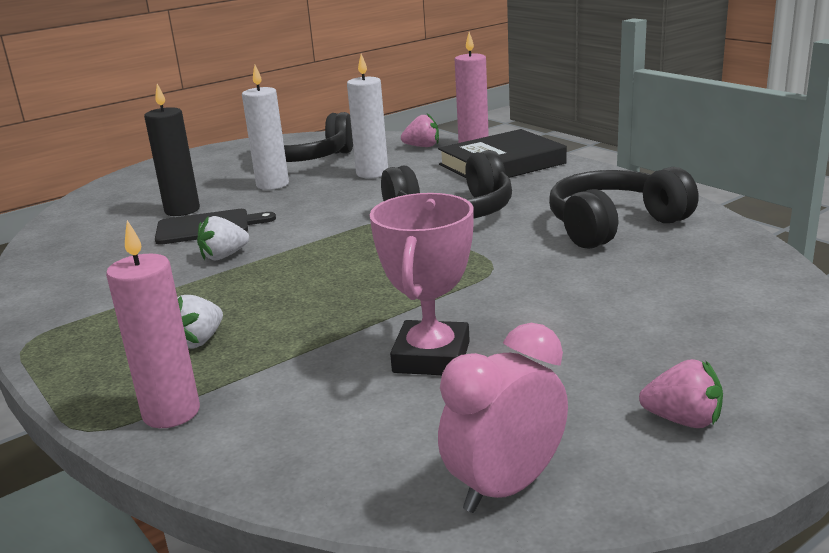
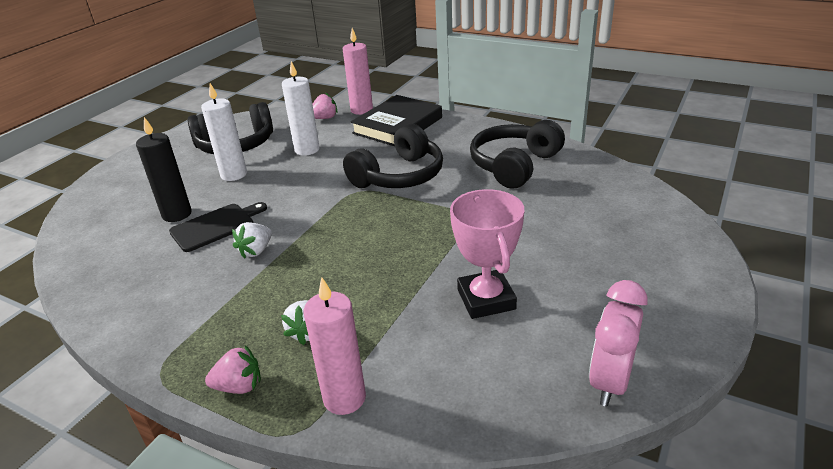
camera: 25 degrees left, 10 degrees up
pink strawberry [639,359,723,428] -> pink strawberry moved to [205,345,261,394]

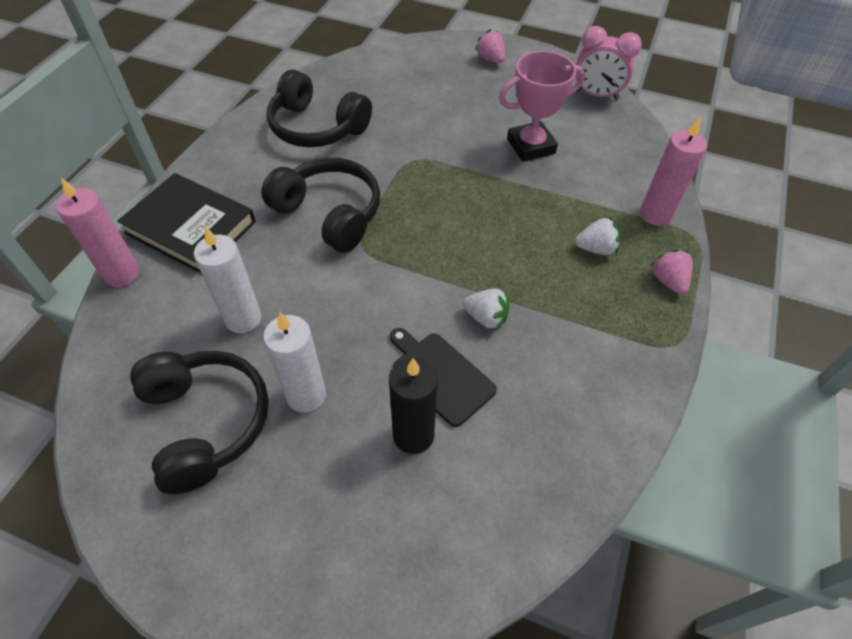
camera: 100 degrees left, 20 degrees up
pink strawberry [312,93,337,119] -> pink strawberry moved to [475,29,505,63]

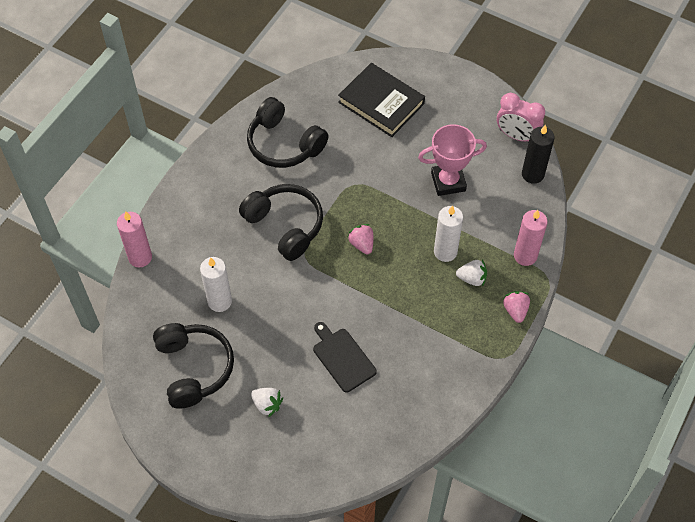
camera: 10 degrees right, 5 degrees up
black book [117,173,256,274] -> black book moved to [338,63,425,137]
white candle [263,312,326,413] -> white candle moved to [434,205,463,262]
black candle [389,358,438,454] -> black candle moved to [522,125,555,184]
white strawberry [463,289,510,330] -> white strawberry moved to [251,388,283,417]
pink strawberry [475,29,505,63] -> pink strawberry moved to [347,224,373,254]

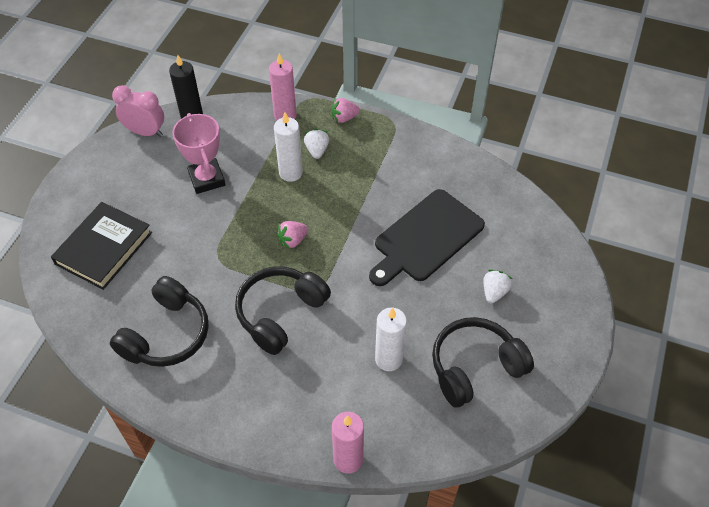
camera: 100 degrees left, 5 degrees down
black cutting board [313,322,377,392] -> black cutting board [369,189,485,286], size x1.66
pink clock [497,93,545,141] -> pink clock turned 90 degrees counterclockwise [112,85,164,137]

